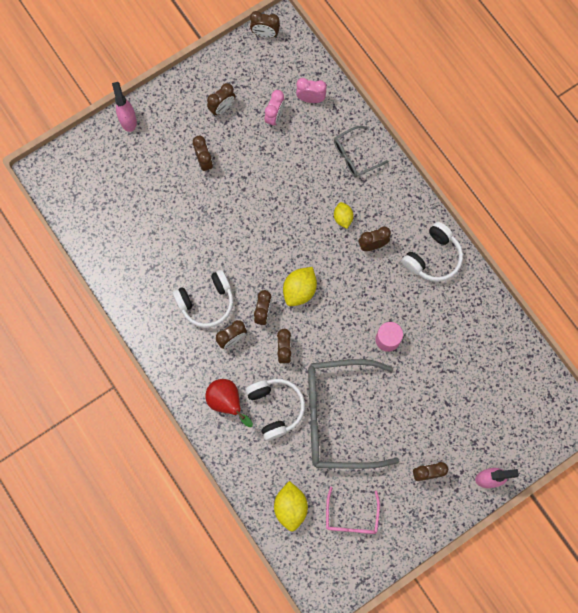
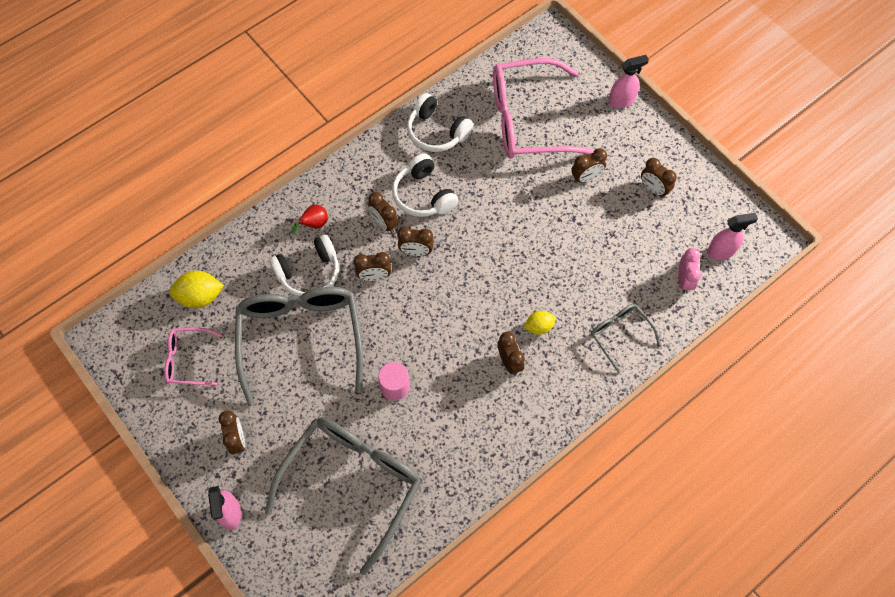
camera: 85 degrees right, 10 degrees down
red pear [205,379,253,427] -> red pear [291,204,328,234], size x0.66
brown clock [250,11,280,38] -> none
pink clock [265,90,285,127] -> none
yellow lemon [283,267,317,306] -> none
white headphones [402,222,463,282] -> white headphones moved to [407,93,473,152]
none -> grey glasses [265,418,421,575]
none -> pink glasses [493,58,594,159]
none -> pink spray bottle [707,213,758,260]

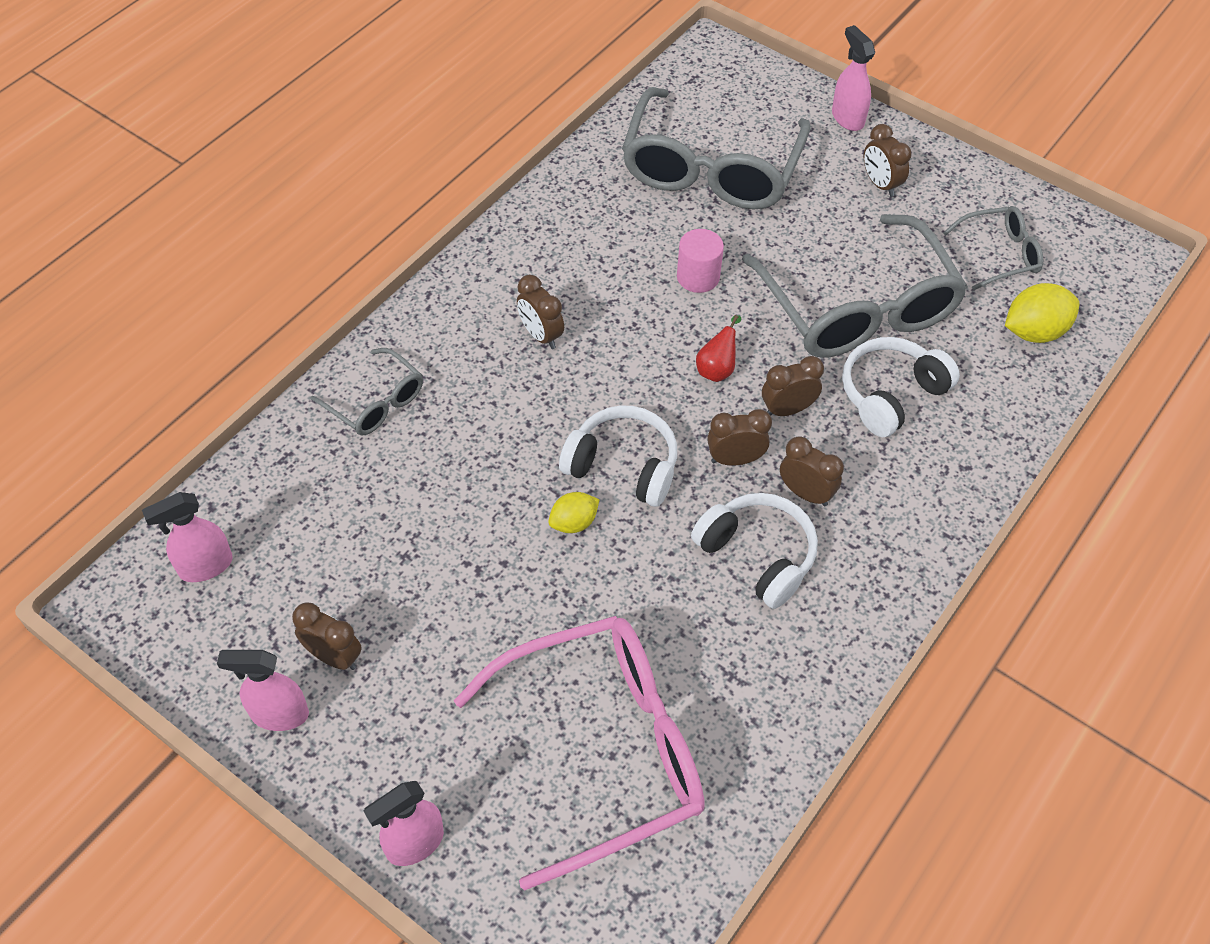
camera: 165 degrees right, 10 degrees down
pink glasses [164,327,222,385] -> grey glasses [943,206,1043,290]
red pear [291,204,328,234] -> red pear moved to [696,315,741,382]
white headphones [407,93,473,152] -> white headphones moved to [559,406,677,507]
yellow lemon [524,311,556,334] -> yellow lemon moved to [548,492,600,533]
brown clock [571,148,607,183] -> none
pink clock [678,248,701,293] -> none
none -> pink spray bottle [217,650,309,731]

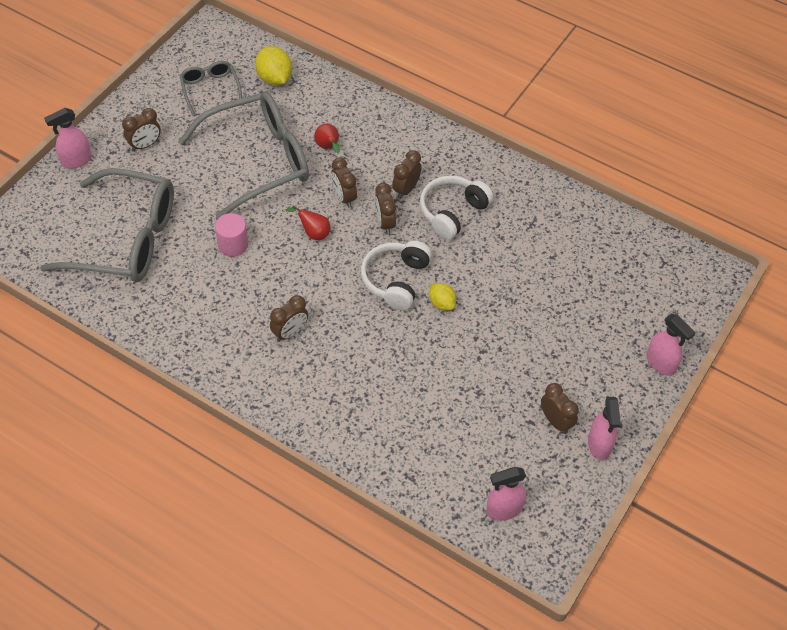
camera: 95 degrees left, 0 degrees up
pink spray bottle [142,492,233,582] -> pink spray bottle turned 105 degrees clockwise [486,467,526,521]
brown clock [292,602,362,670] -> brown clock turned 120 degrees clockwise [541,383,579,434]
grey glasses [310,348,423,436] -> none
pink glasses [454,616,704,890] -> none
white headphones [842,337,960,437] -> red pear [314,124,340,153]

